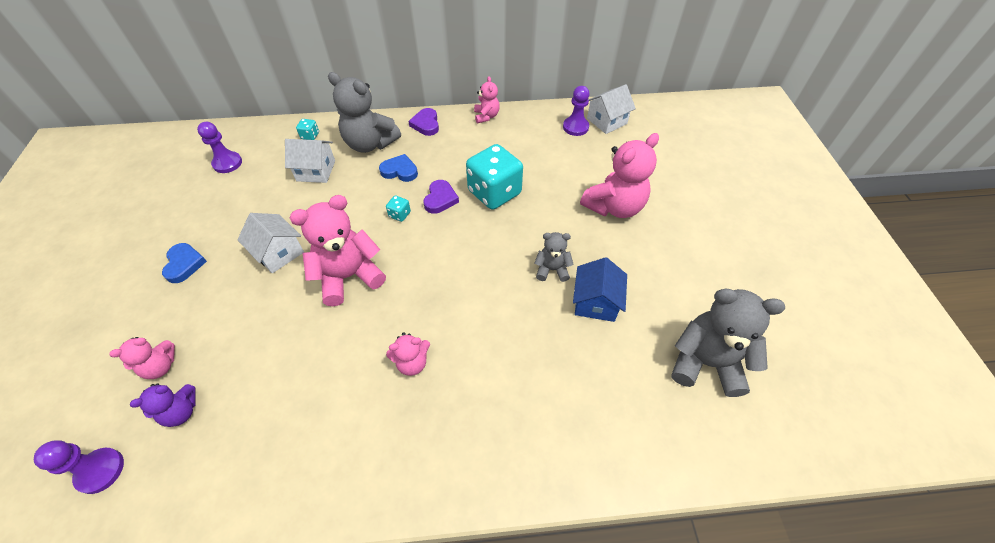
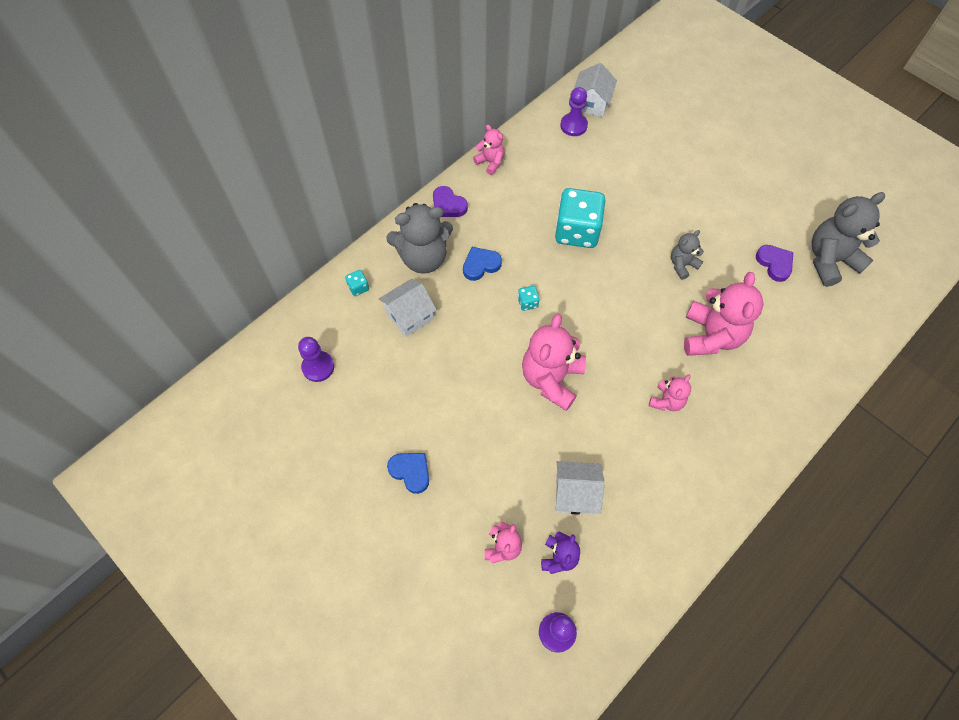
camera: 40 degrees left, 10 degrees up
white house [237,213,304,273] -> white house moved to [556,461,605,515]
purple heart [423,180,459,214] -> purple heart moved to [756,245,793,282]
blue house [573,257,627,322] -> none
pink teddy bear [580,133,659,218] -> pink teddy bear moved to [684,272,764,356]

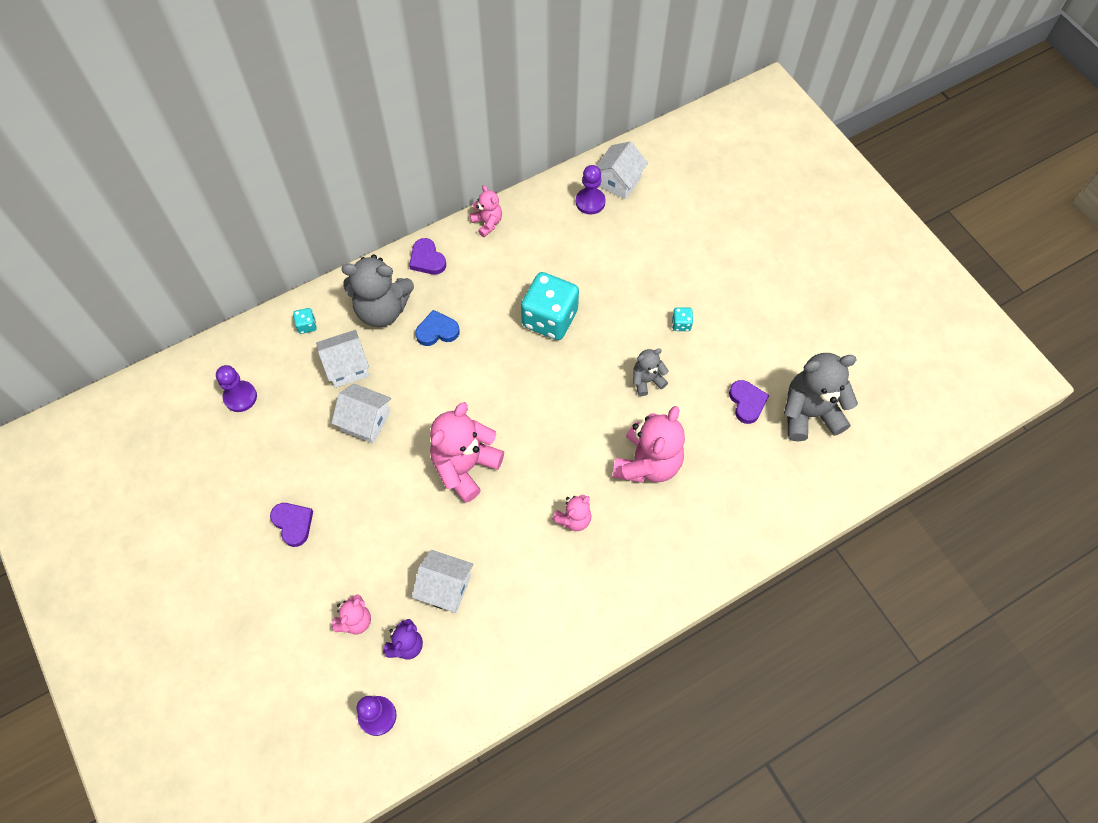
camera: 15 degrees right, 0 degrees up
blue heart [387,453,429,494] -> purple heart [270,503,313,547]
turquoise dice [518,286,539,311] -> turquoise dice moved to [672,307,693,331]
none -> white house [332,384,391,444]

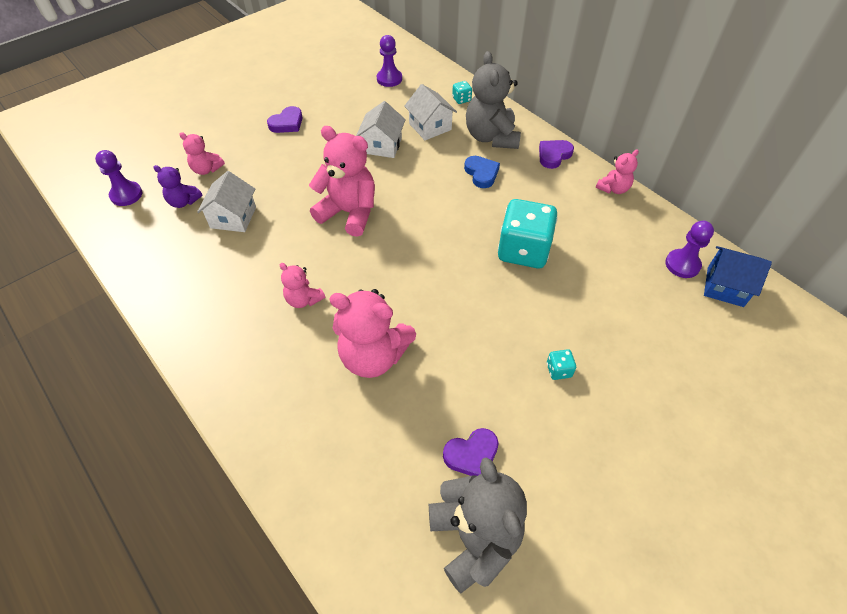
camera: 80 degrees right, 10 degrees down
white house [596,141,648,199] -> blue house [704,246,772,307]
grey teddy bear [633,348,669,396] -> none

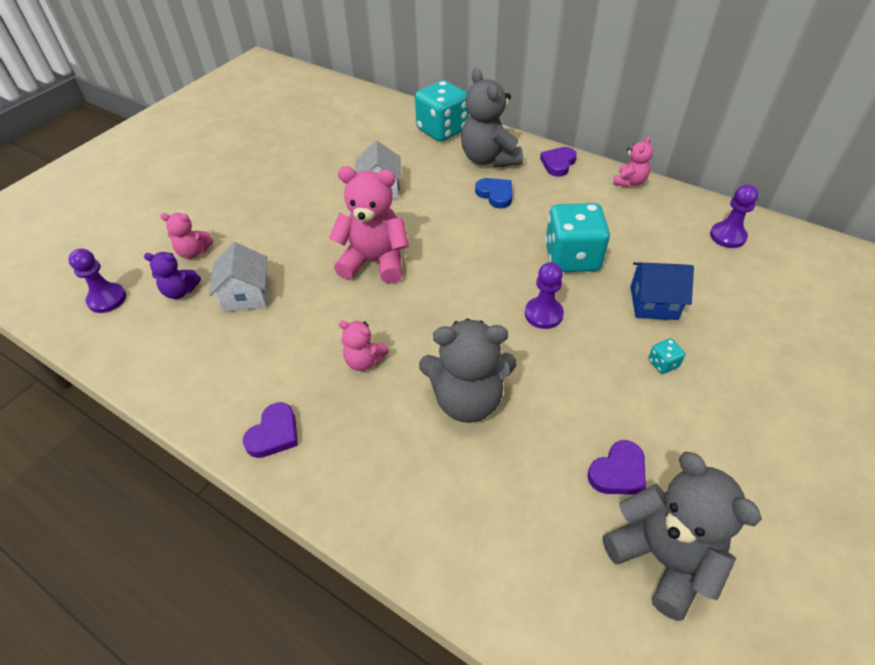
camera: 15 degrees left, 5 degrees down
purple heart [267,106,302,133] -> purple heart moved to [243,402,298,458]
pink teddy bear [329,289,416,378] -> grey teddy bear [419,319,516,423]
purple pawn [377,35,402,87] -> purple pawn moved to [525,262,564,329]
white house [404,84,457,140] -> none
turquoise dice [452,81,472,104] -> turquoise dice [415,80,469,142], size x2.46
blue house [704,246,772,307] -> blue house moved to [630,262,694,320]

